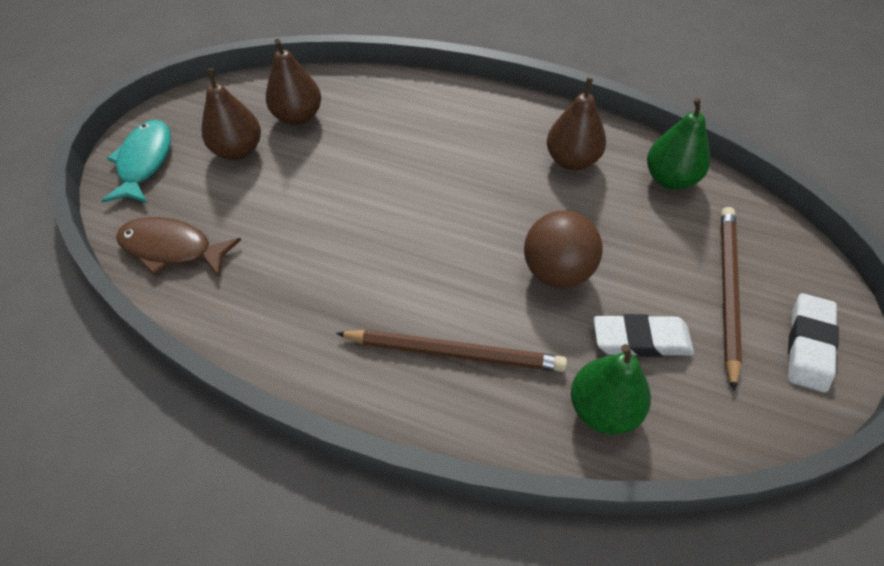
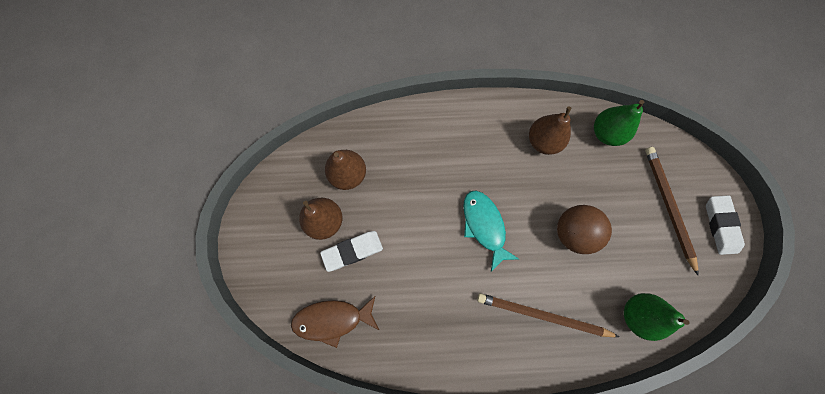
camera: 25 degrees left, 20 degrees up
turquoise fish [101,120,171,203] -> turquoise fish moved to [463,191,519,271]
brown pencil [336,329,567,372] -> brown pencil turned 150 degrees counterclockwise [477,293,619,337]
white eraser [594,314,694,357] -> white eraser moved to [320,231,383,272]

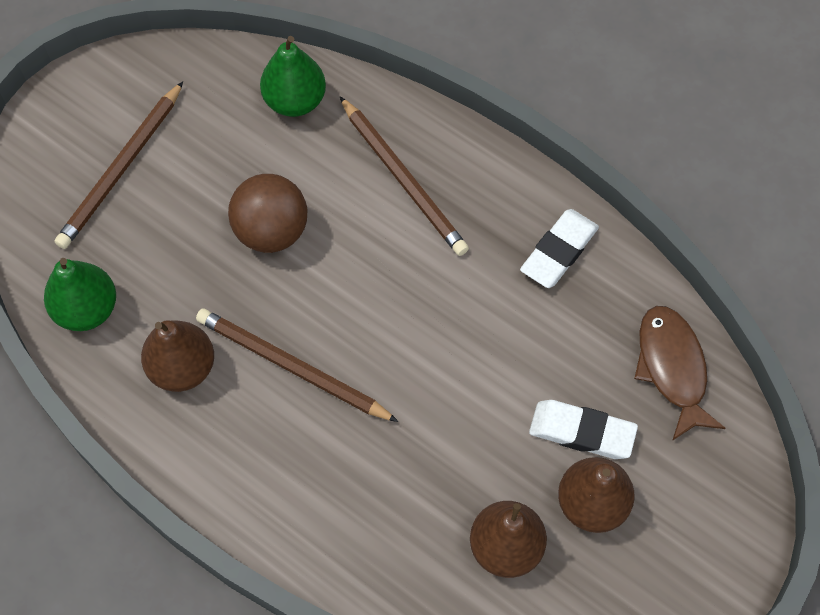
camera: 140 degrees left, 10 degrees down
brown fish [291,296,379,348] -> brown fish turned 135 degrees counterclockwise [634,306,725,441]
turquoise fish [463,191,519,271] -> none
white eraser [706,195,745,255] -> white eraser moved to [520,209,599,288]
none -> brown pencil [196,308,399,422]

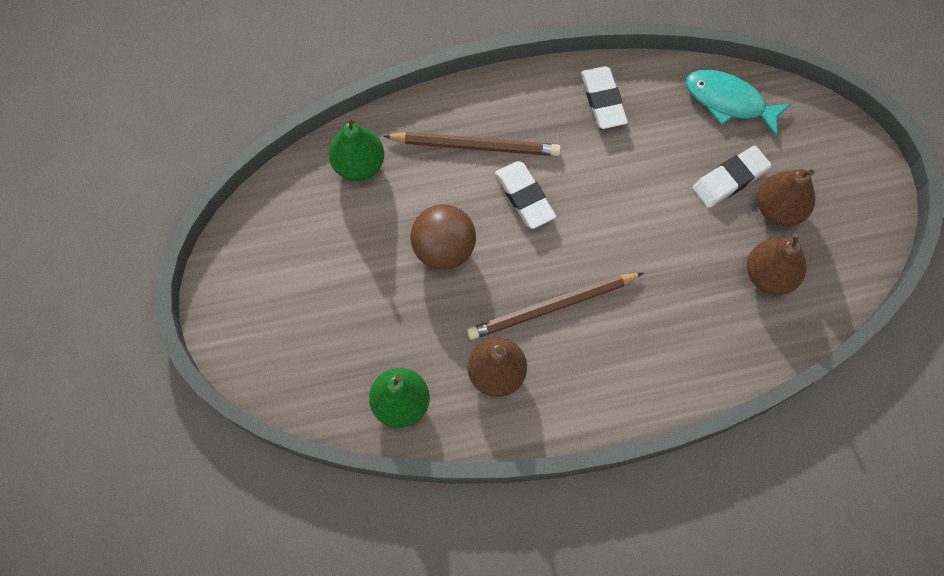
camera: 50 degrees left, 5 degrees up
brown pencil [55,81,183,249] -> none
brown fish [634,306,725,441] -> turquoise fish [686,70,791,137]
none -> white eraser [495,161,556,229]

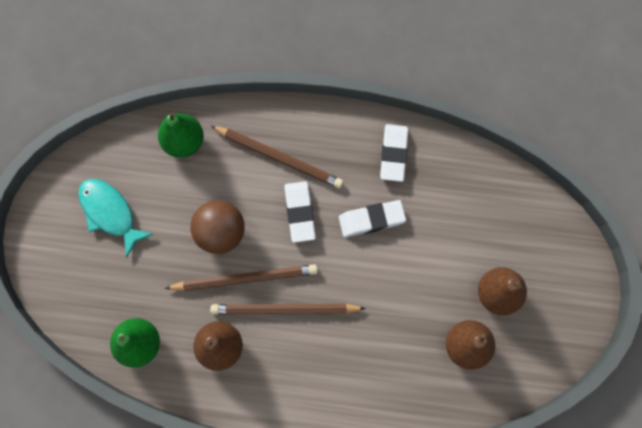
camera: 20 degrees right, 5 degrees up
turquoise fish [686,70,791,137] -> turquoise fish moved to [78,179,154,258]
white eraser [693,146,771,208] -> white eraser moved to [339,200,406,237]
none -> brown pencil [165,264,318,291]

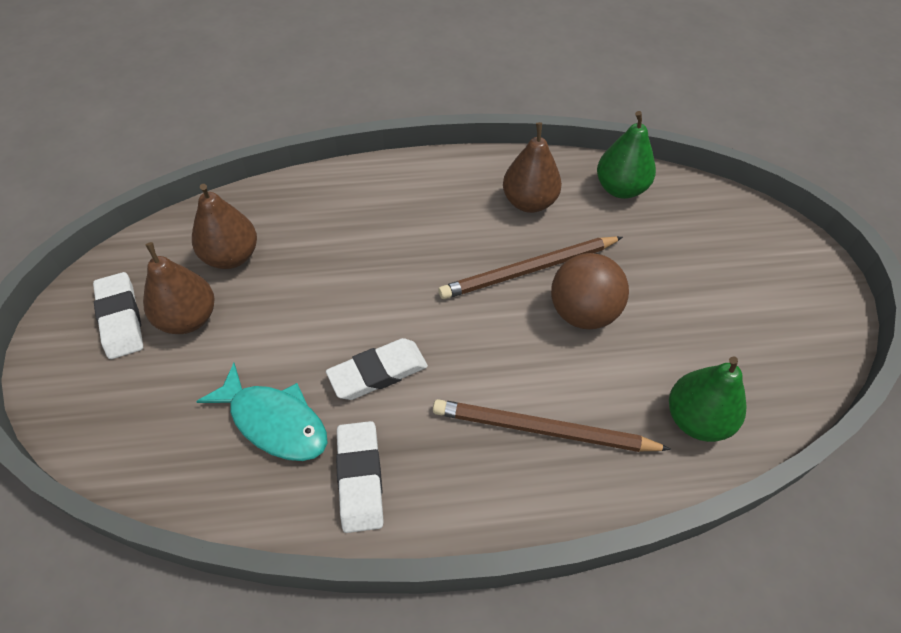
camera: 165 degrees right, 20 degrees down
turquoise fish [78,179,154,258] -> turquoise fish moved to [196,363,328,461]
brown pencil [210,304,366,315] -> none
white eraser [284,181,316,243] -> white eraser moved to [93,272,143,359]

